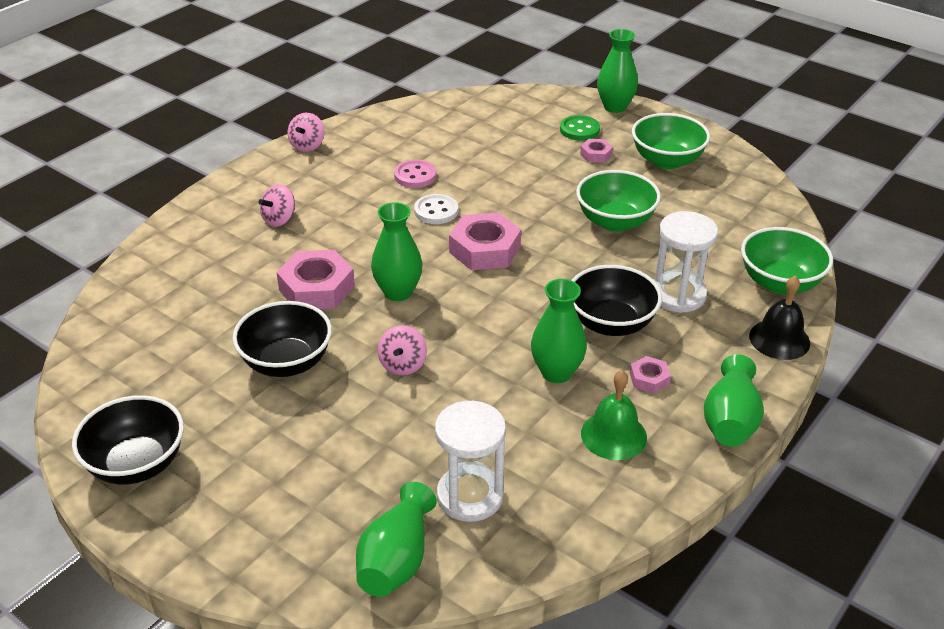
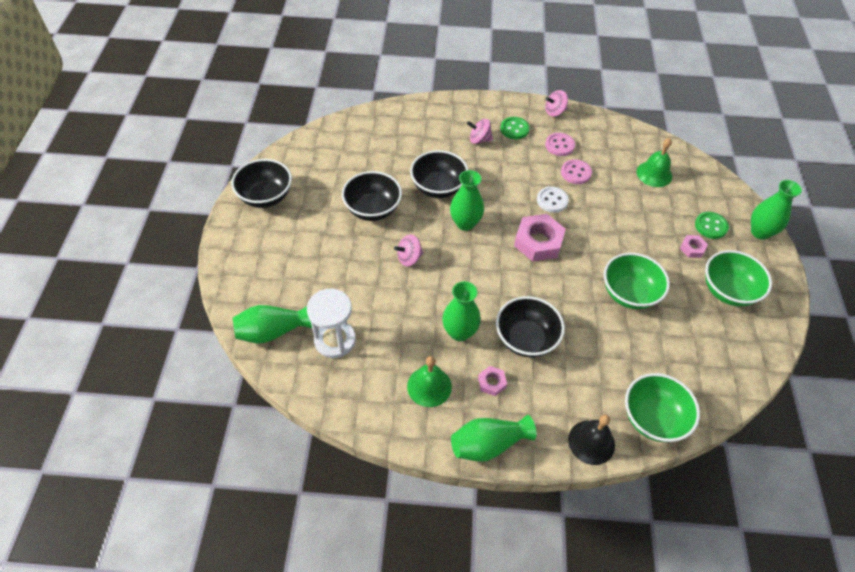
camera: 55 degrees right, 15 degrees up
pink nut [276,250,355,309] -> black bowl [410,150,468,198]
white hourglass [654,211,718,313] -> none
none -> green button [500,117,530,139]
none -> pink button [545,133,575,156]
none -> green bell [637,138,672,187]

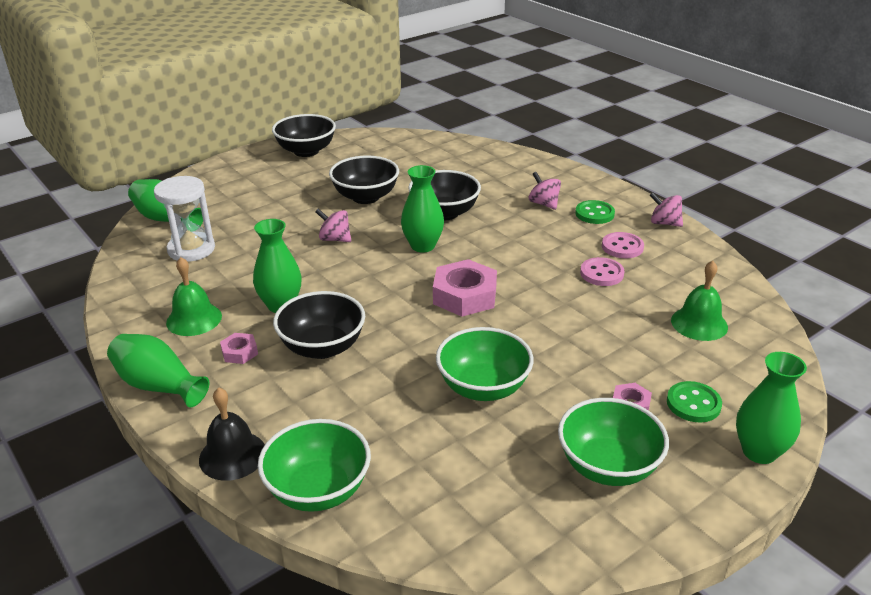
camera: 50 degrees right, 20 degrees down
white button [537,186,569,213] -> none

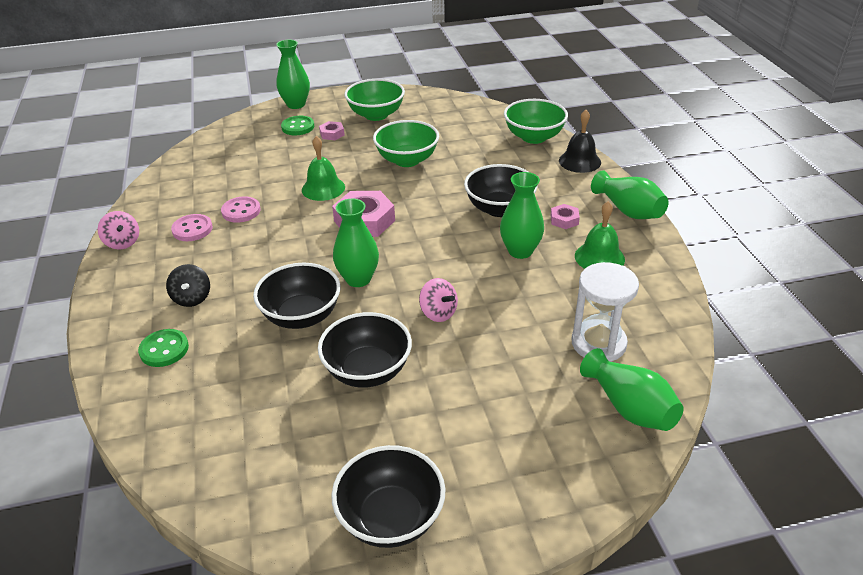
camera: 155 degrees left, 5 degrees up
pink spinning top [529,172,561,210] -> black spinning top [166,264,210,307]
green button [575,200,615,224] -> green button moved to [138,329,189,367]
green bell [671,261,728,341] -> green bell moved to [302,136,345,201]

